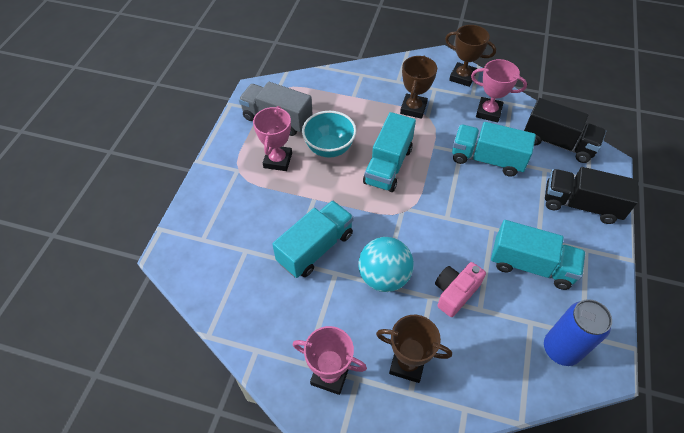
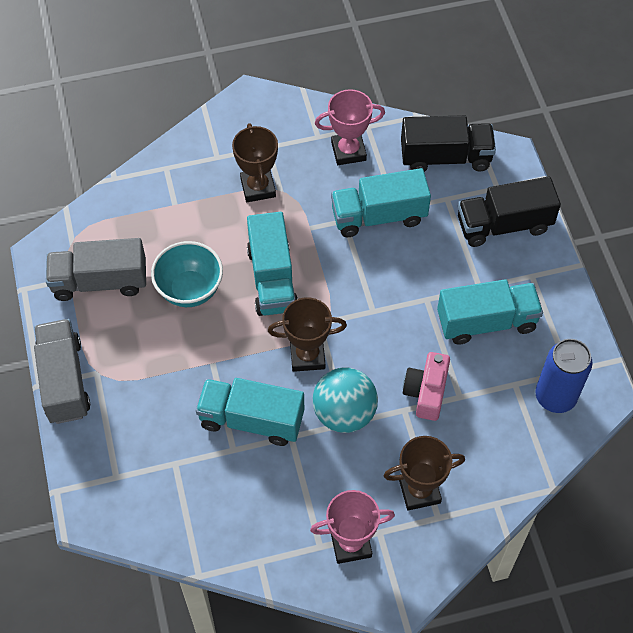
camera: 30 degrees left, 5 degrees up
pink trophy [253,106,292,171] -> none
turquoise truck [272,200,354,278] -> turquoise truck turned 90 degrees counterclockwise [196,378,304,446]
brown trophy [445,25,496,87] -> brown trophy moved to [268,297,347,372]
none -> grey truck [34,319,91,424]

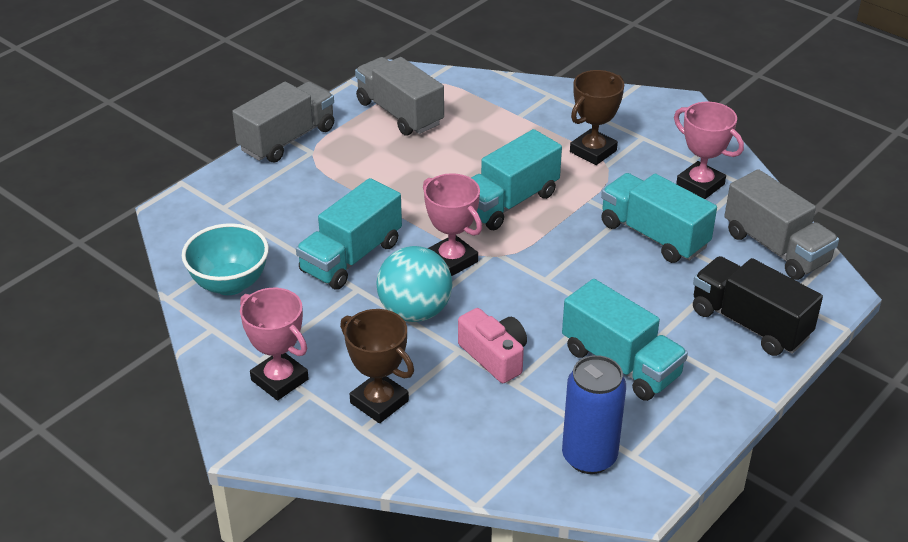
camera: 55 degrees right, 20 degrees down
turquoise bowl [151,241,223,307] -> turquoise bowl moved to [182,223,269,295]
turquoise truck [196,378,304,446] -> turquoise truck turned 120 degrees counterclockwise [296,178,402,290]
brown trophy [268,297,347,372] -> pink trophy [423,173,482,276]
black truck [401,115,496,172] -> grey truck [724,169,839,280]
pink camera [403,352,450,421] -> pink camera turned 75 degrees clockwise [458,308,527,383]

